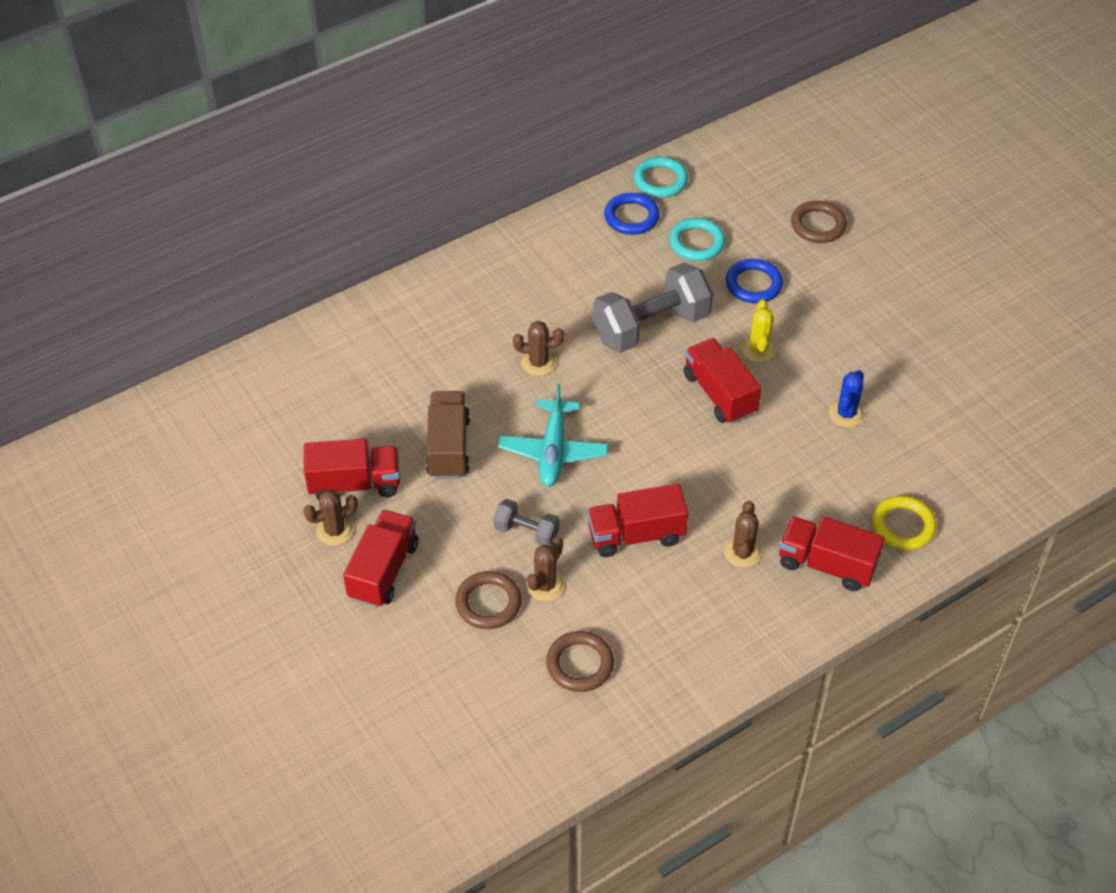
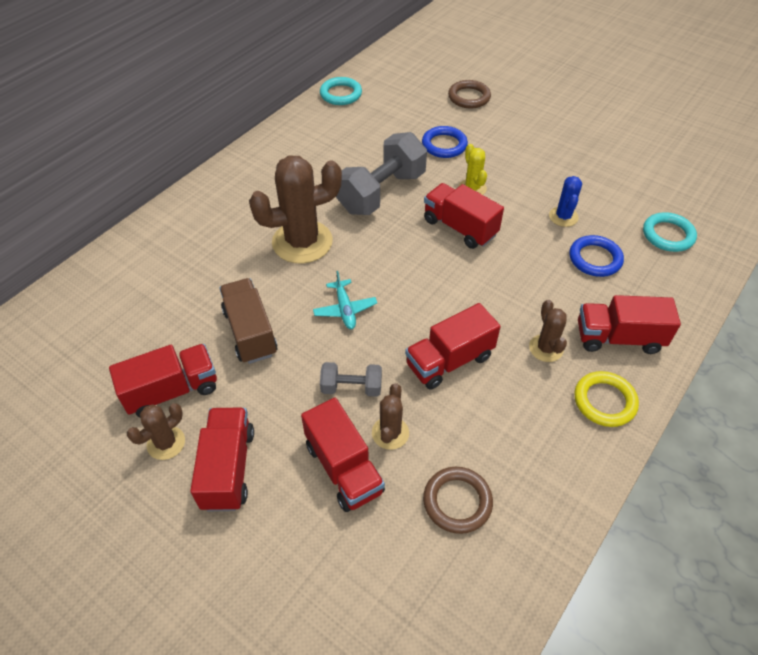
camera: 20 degrees left, 0 degrees up
brown ring [455,571,522,629] -> red truck [301,398,385,512]
turquoise plane [498,384,608,487] -> turquoise plane [313,271,377,329], size x0.64
brown cactus [513,321,564,376] -> brown cactus [249,155,342,263], size x2.01
blue ring [604,193,660,235] -> blue ring moved to [569,235,624,277]
turquoise ring [669,218,725,261] -> turquoise ring moved to [643,212,697,252]
yellow ring [872,496,936,551] -> yellow ring moved to [574,371,639,427]

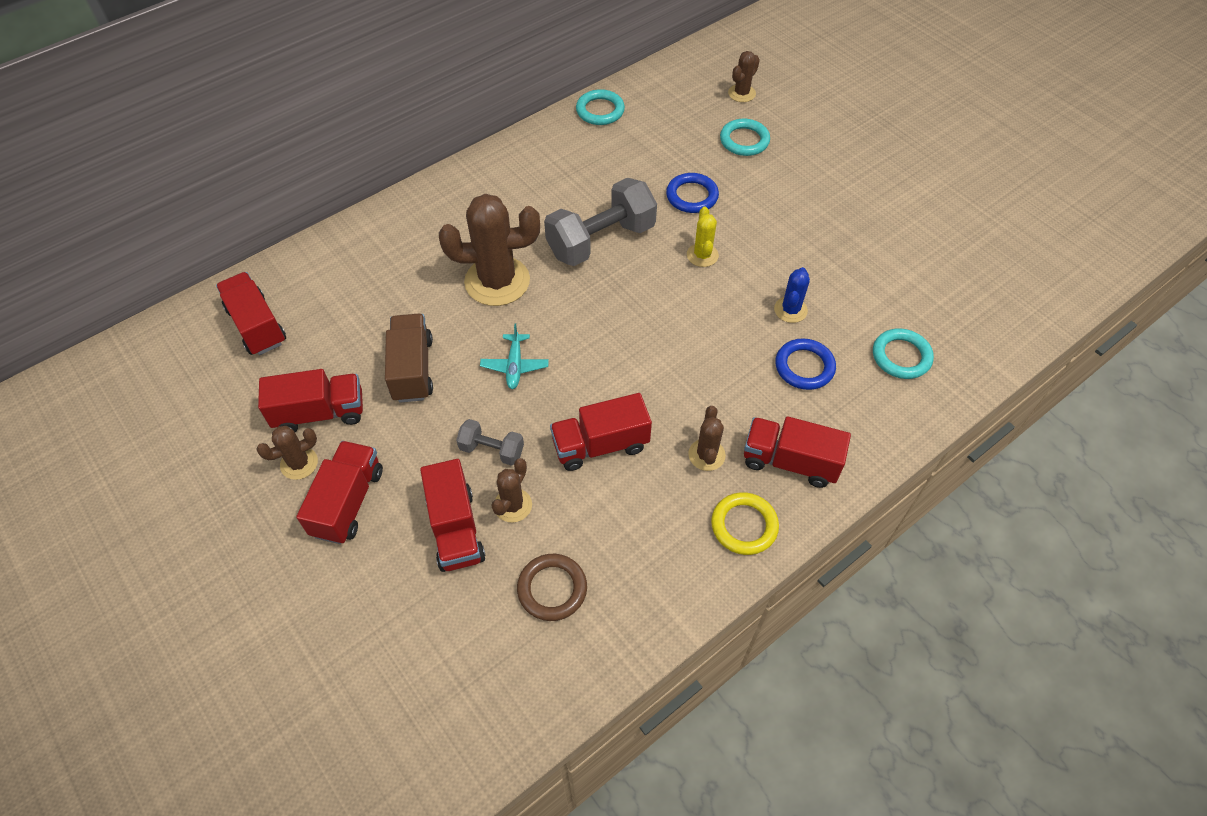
camera: 15 degrees right, 5 degrees up
red truck [424,183,504,249] -> red truck moved to [216,272,286,355]
brown ring [448,80,491,108] -> turquoise ring [720,119,770,156]
none -> brown cactus [728,51,760,102]

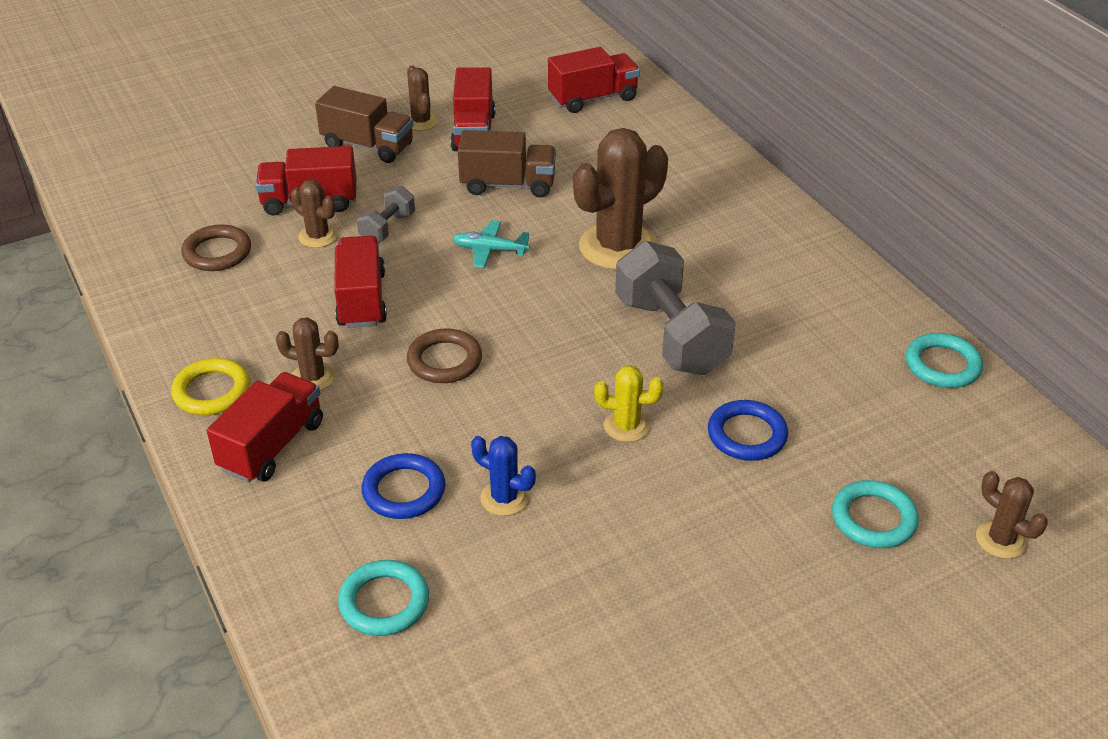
camera: 100 degrees right, 15 degrees down
red truck [296,441,383,544] -> brown truck [315,86,413,163]
brown cactus [439,194,540,306] -> brown cactus turned 45 degrees clockwise [573,128,668,270]
none -> brown ring [407,329,482,383]

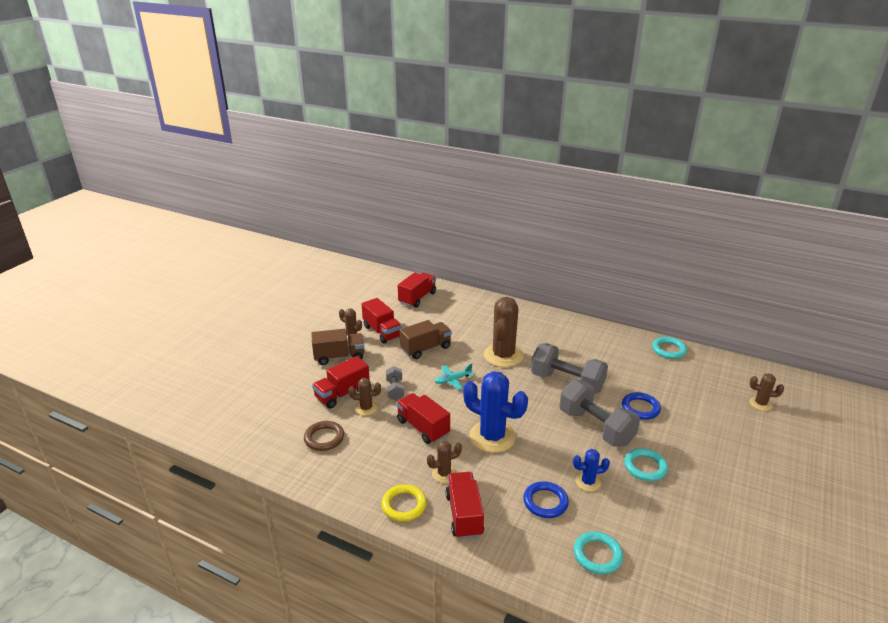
camera: 35 degrees left, 10 degrees down
brown ring [407,329,482,383] -> blue cactus [463,371,528,453]
yellow cactus [594,365,664,442] -> grey dumbbell [559,380,640,446]
turquoise ring [832,480,919,548] -> turquoise ring moved to [624,448,668,481]

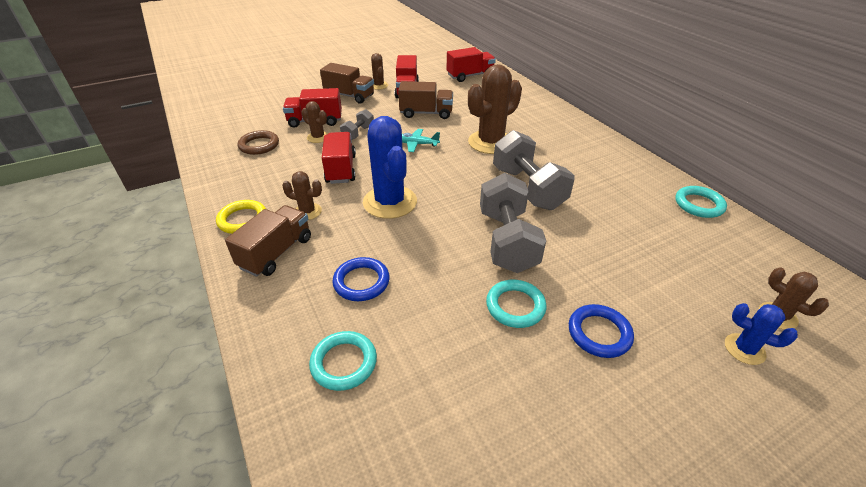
camera: 35 degrees right, 10 degrees up
red truck [445,472,484,539] -> brown truck [225,205,311,277]
blue cactus [573,449,610,491] -> blue cactus moved to [725,303,798,365]
blue ring [622,392,661,420] -> blue ring moved to [569,304,634,358]

